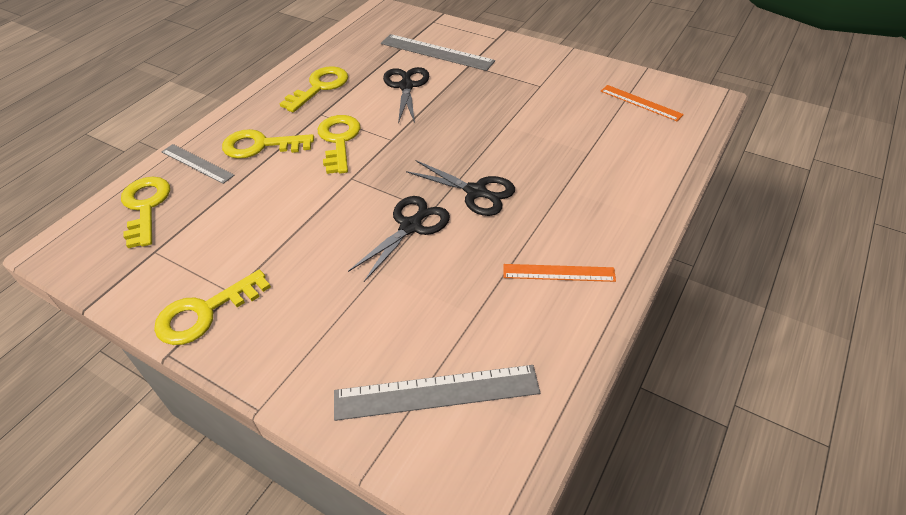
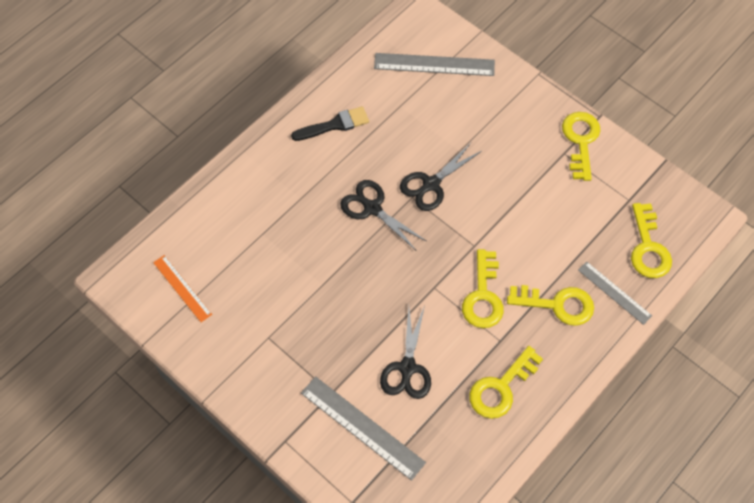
camera: 170 degrees left, 15 degrees up
yellow key [154,270,271,345] -> yellow key turned 60 degrees counterclockwise [562,112,601,181]
orange ruler [503,264,616,282] -> black brush [291,106,369,141]

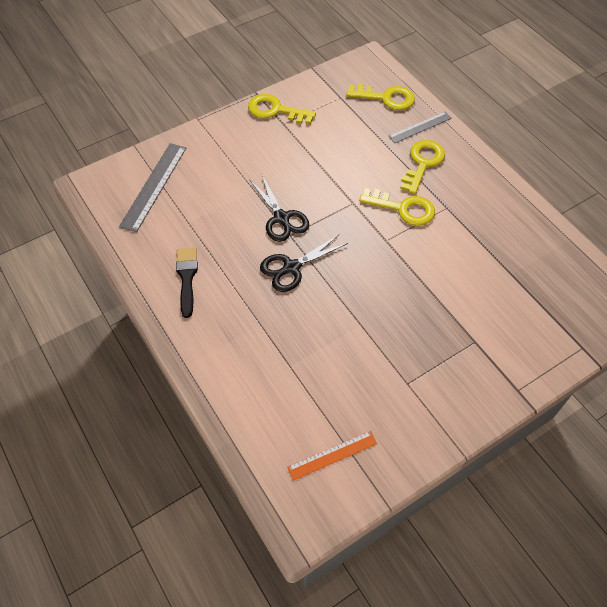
camera: 75 degrees left, 5 degrees down
grey ruler [301,376,426,481] -> none
black scissors [380,305,431,399] -> none
yellow key [469,346,543,419] -> none

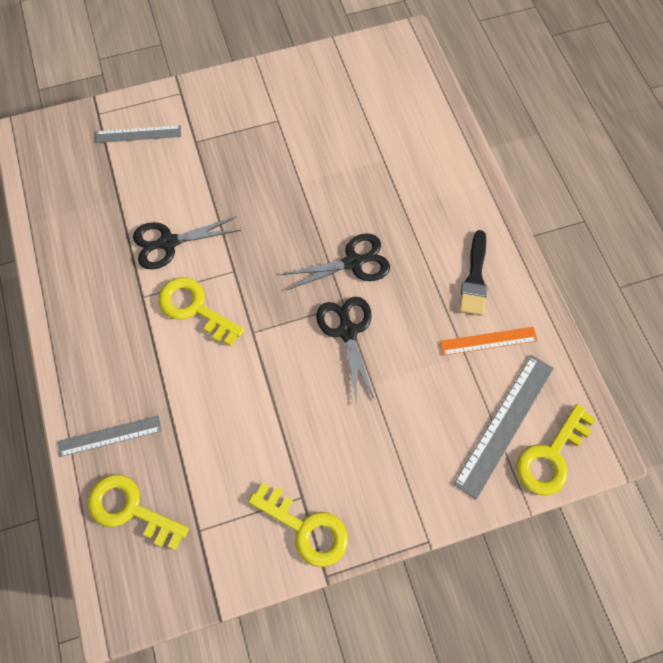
camera: 165 degrees left, 10 degrees up
orange ruler [287,431,377,481] -> orange ruler moved to [440,327,537,356]
yellow key [400,140,445,194] -> yellow key moved to [516,404,596,496]
none -> grey ruler [95,125,181,143]
none -> black scissors [133,217,241,270]

